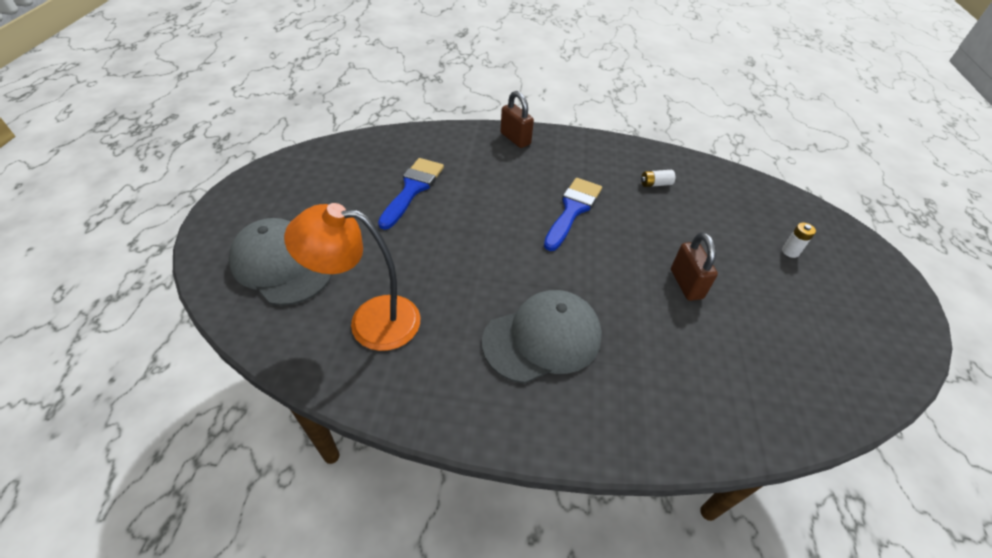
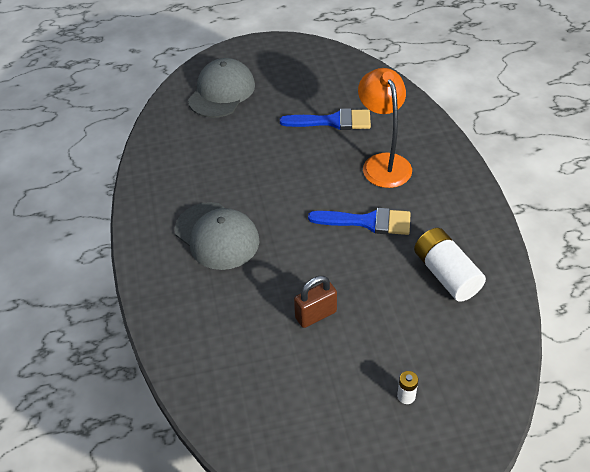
camera: 75 degrees right, 0 degrees up
orange lamp [284,203,420,351] -> orange lamp moved to [358,68,412,188]
brown padlock [501,91,534,148] -> none
white battery [641,170,675,187] -> white battery [414,228,486,302], size x2.26

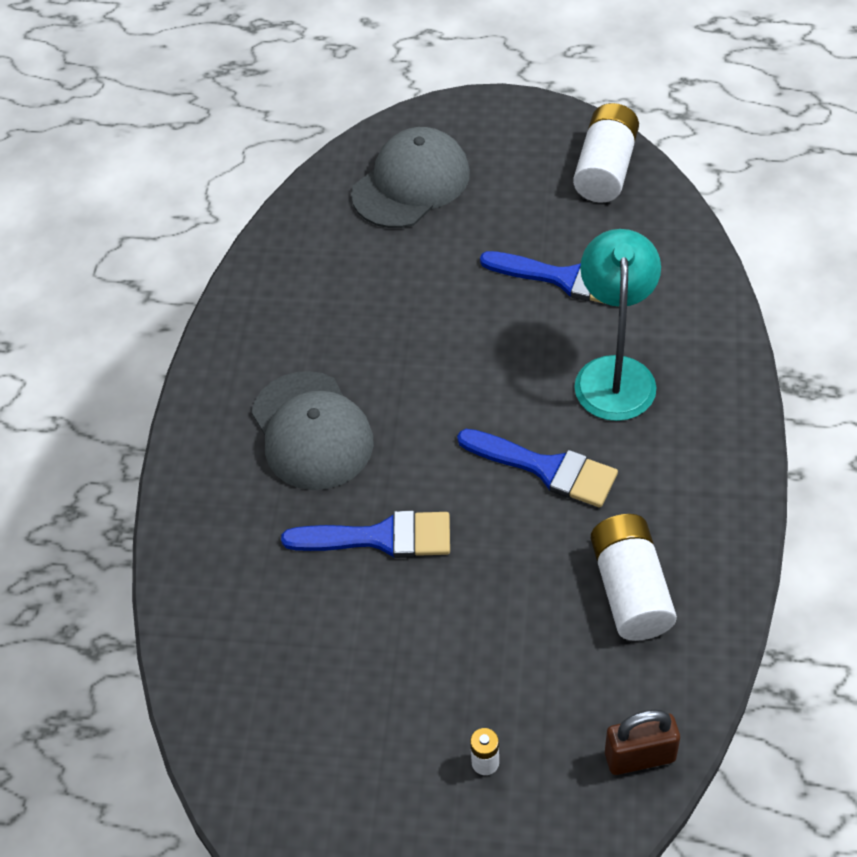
camera: 20 degrees right, 5 degrees up
brown padlock [294,276,337,328] -> brown padlock moved to [605,710,680,775]
orange lamp [358,68,412,188] -> turquoise lamp [574,229,661,421]
none -> blue brush [281,510,450,558]
none -> white battery [573,103,639,202]

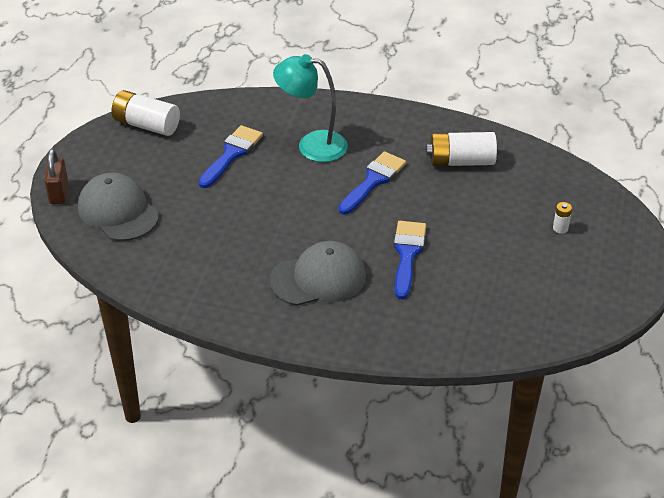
camera: 85 degrees left, 10 degrees down
brown padlock [605,710,680,775] -> brown padlock moved to [44,149,68,204]

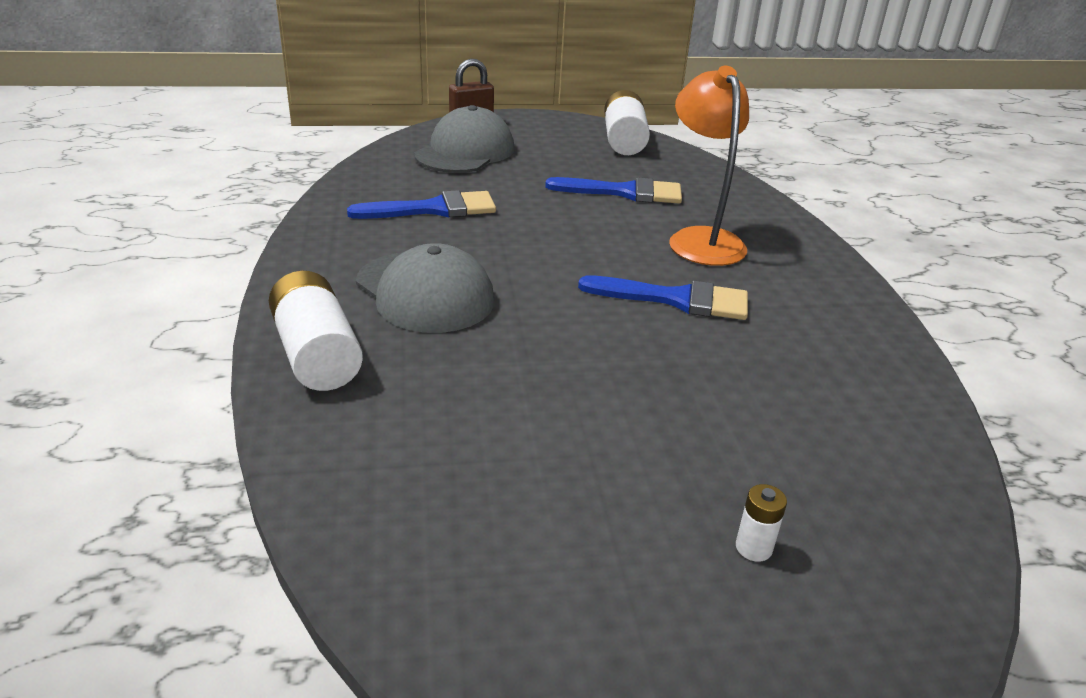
camera: 65 degrees right, 10 degrees down
turquoise lamp [273,54,348,162] -> orange lamp [669,66,749,266]
blue brush [394,221,426,299] -> blue brush moved to [347,190,496,219]
white battery [426,132,497,166] -> white battery moved to [269,271,363,391]

